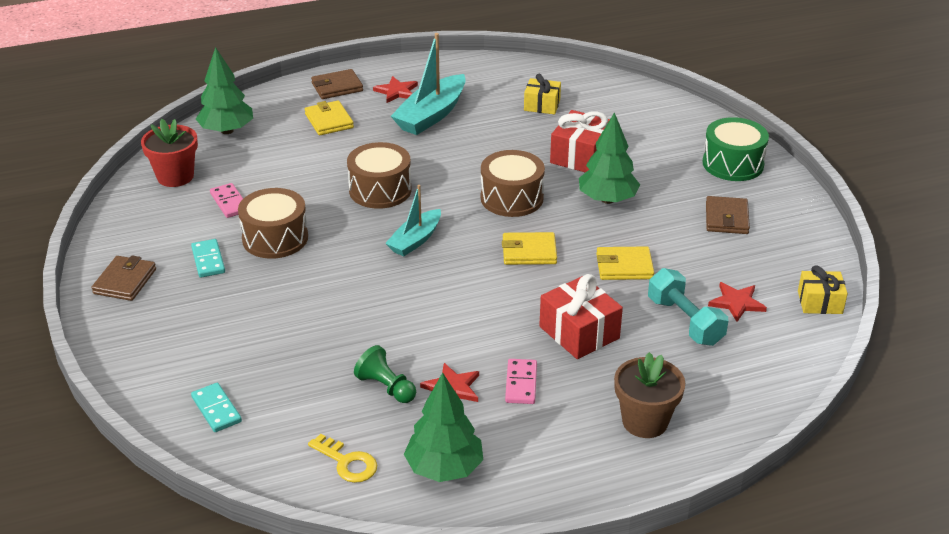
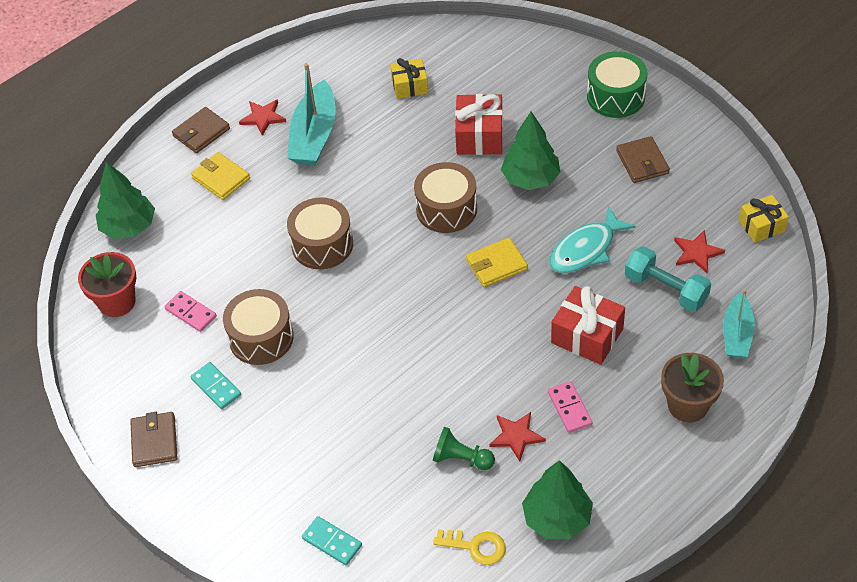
camera: 20 degrees left, 15 degrees up
turquoise boat [385,185,441,256] -> turquoise boat moved to [723,289,755,358]
yellow wallet [596,246,654,280] -> turquoise fish [549,206,636,273]

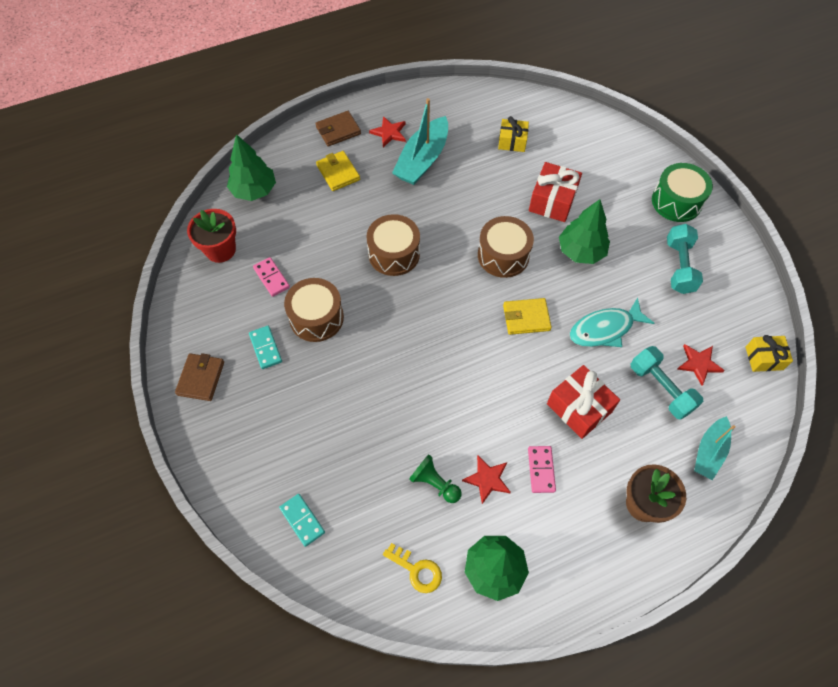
camera: 15 degrees right, 10 degrees up
brown wallet [616,136,670,183] -> turquoise dumbbell [667,224,703,294]

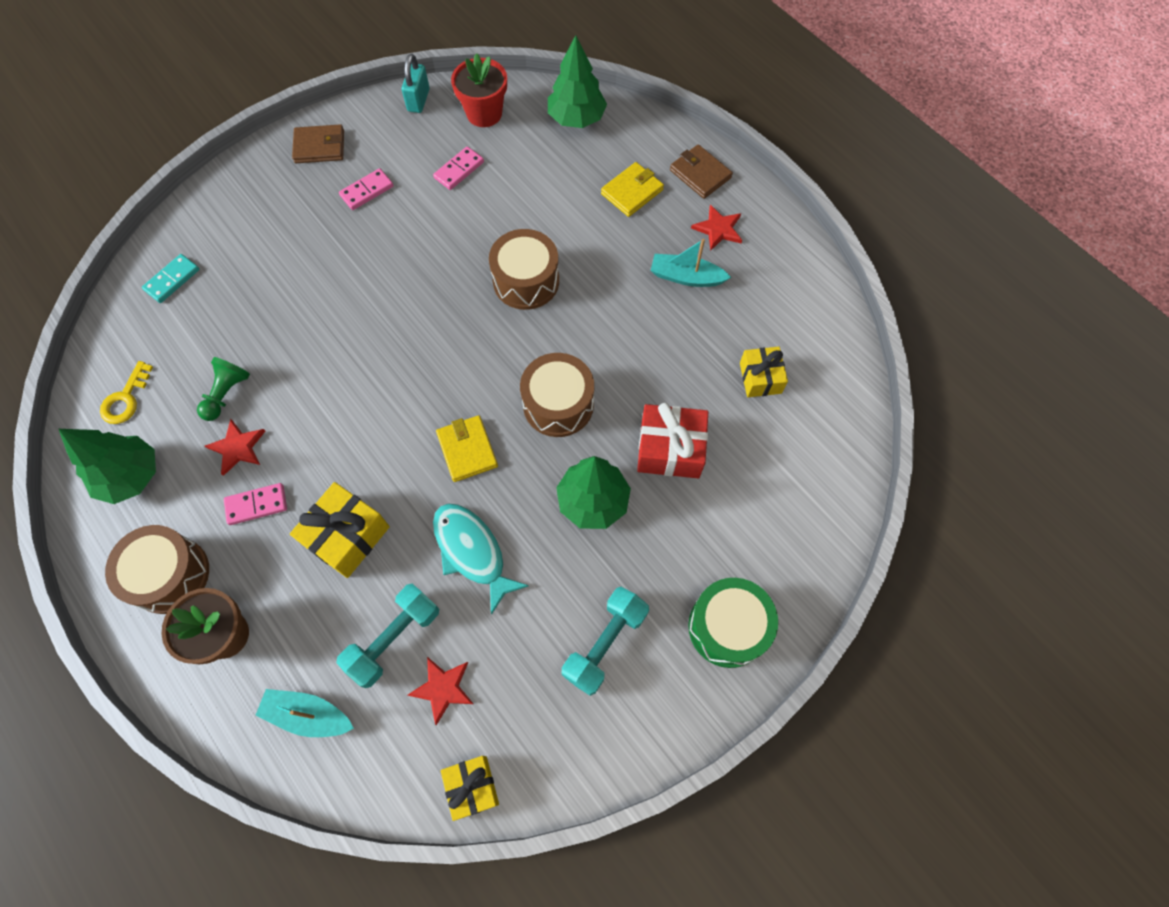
camera: 75 degrees right, 5 degrees up
turquoise domino [249,326,282,369] -> pink domino [339,168,394,210]
brown drum [284,278,344,342] -> brown drum moved to [105,525,209,614]
turquoise boat [392,98,448,185] -> turquoise boat [651,239,731,287], size x0.63
red gift [547,365,620,439] -> yellow gift [290,482,390,578]
turquoise dumbbell [667,224,703,294] -> turquoise dumbbell turned 45 degrees counterclockwise [562,587,649,696]
none -> turquoise padlock [402,54,430,113]

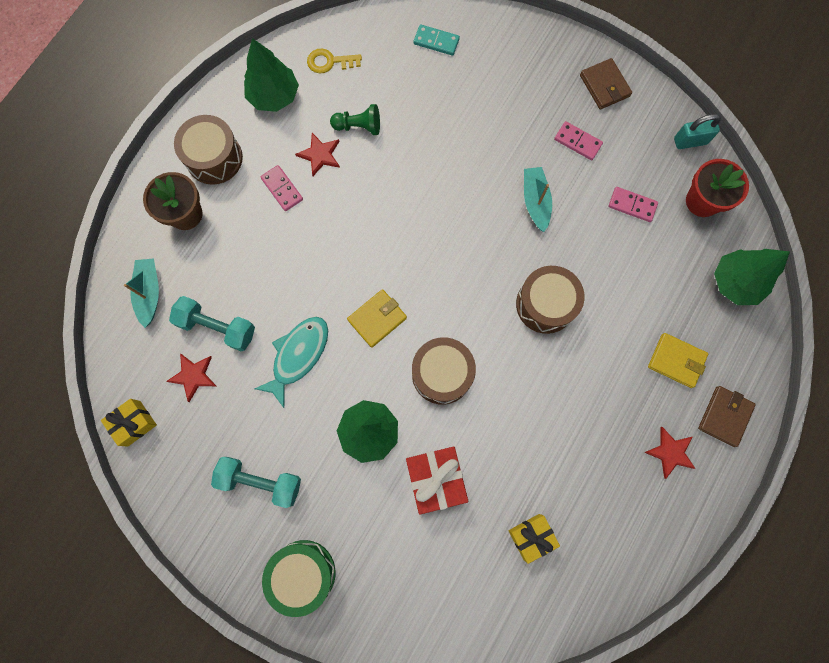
camera: 70 degrees right, 10 degrees up
yellow gift [290,482,390,578] -> none
turquoise boat [651,239,731,287] -> turquoise boat moved to [524,167,552,232]

